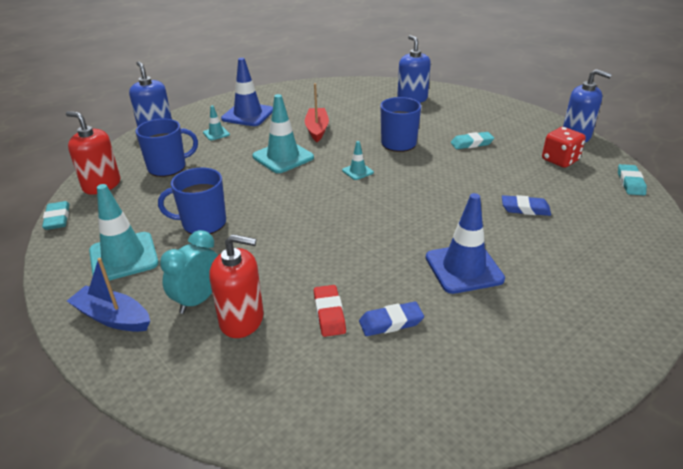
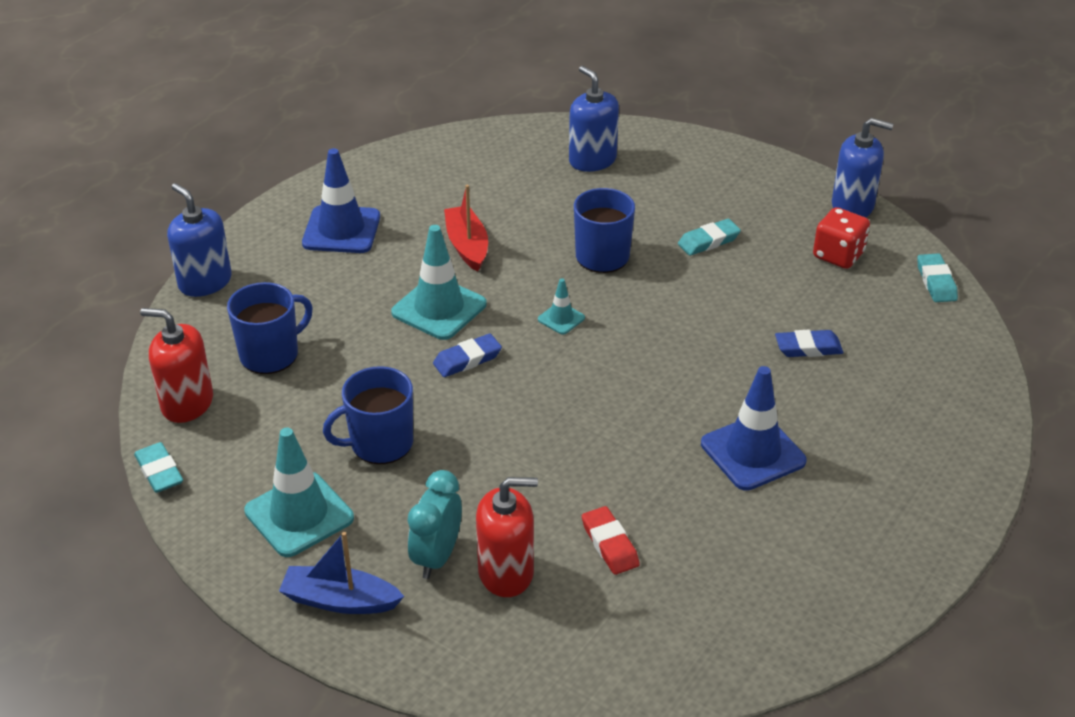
camera: 15 degrees left, 5 degrees up
turquoise traffic cone [203,105,230,140] -> none
blue eraser [359,302,424,336] -> blue eraser moved to [433,334,502,377]

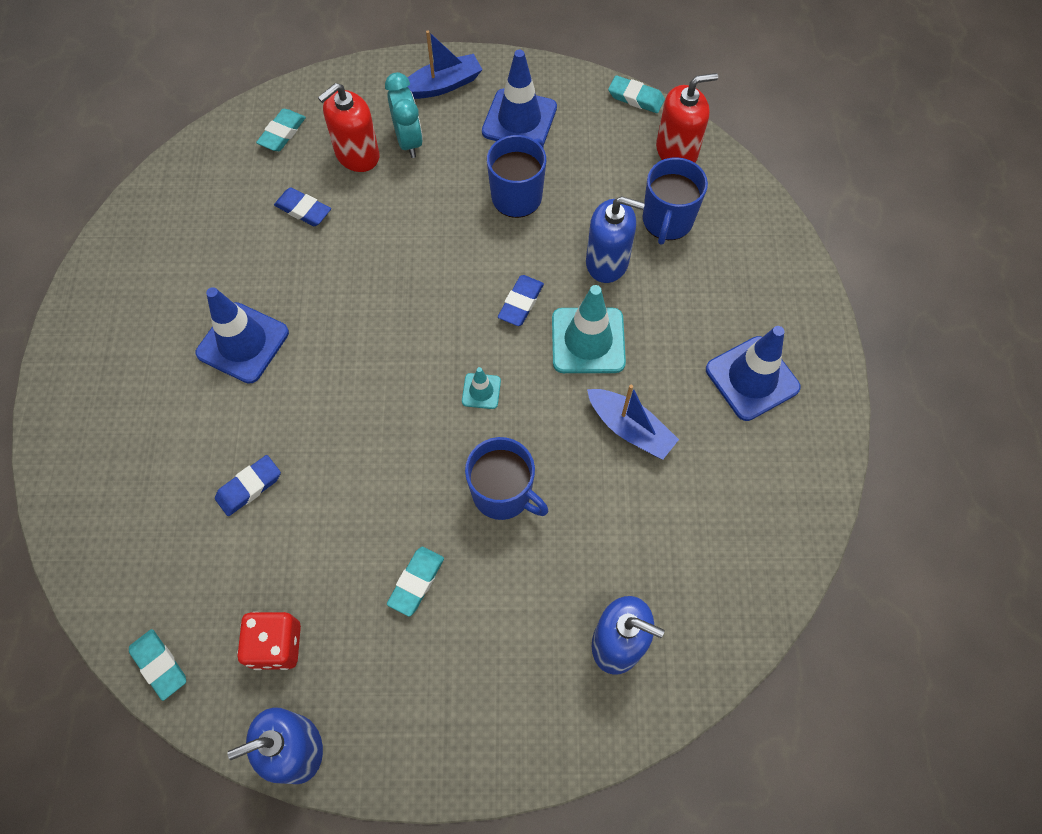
camera: 145 degrees right, 25 degrees up
blue soap dispenser [167,183,232,297] -> blue soap dispenser moved to [586,196,645,283]
turquoise traffic cone [244,428,354,557] -> blue traffic cone [482,50,557,145]
red boat [444,185,488,272] -> blue boat [587,385,679,460]
red eraser [582,506,640,575] -> blue eraser [274,187,331,226]
none -> turquoise eraser [256,109,306,151]

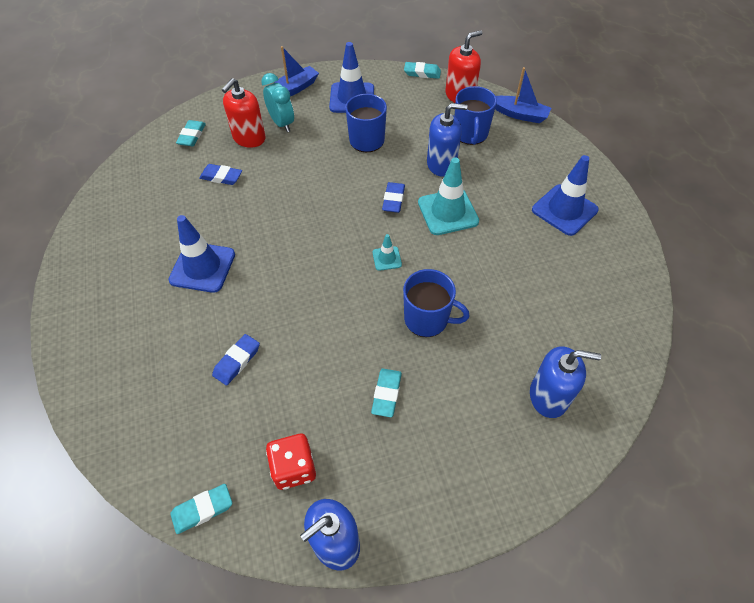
camera: 15 degrees left, 10 degrees down
turquoise eraser [129,629,186,701] -> turquoise eraser turned 60 degrees counterclockwise [170,484,232,534]
blue boat [587,385,679,460] -> blue boat moved to [495,67,551,123]

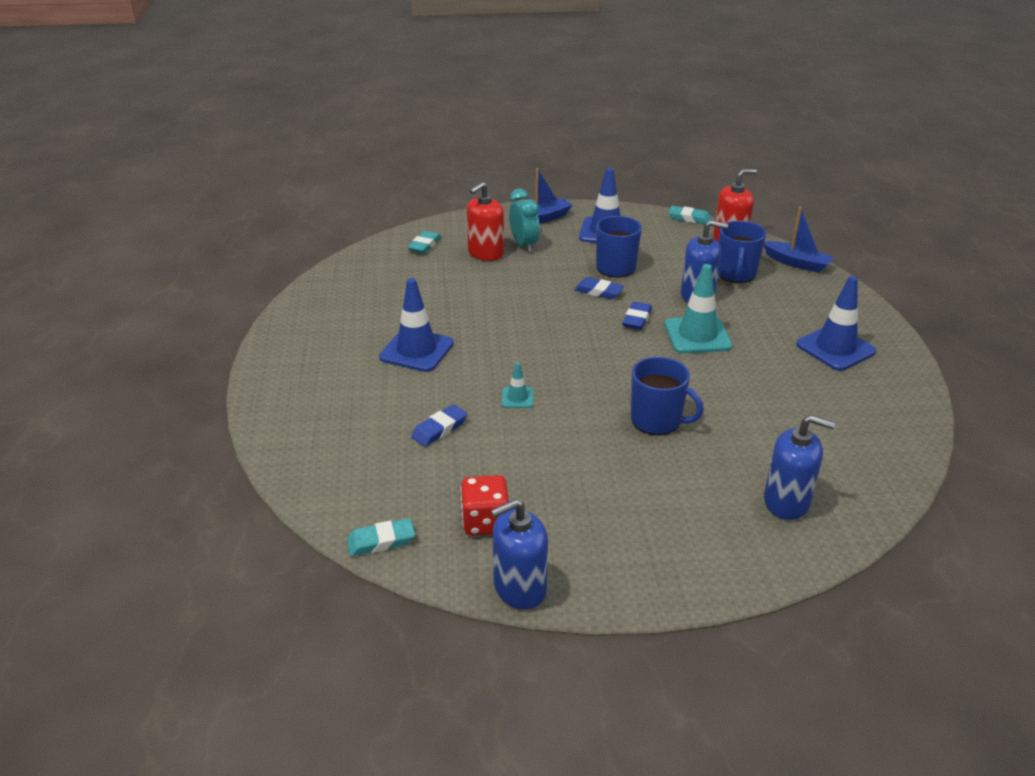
camera: 10 degrees right, 20 degrees down
blue eraser [199,164,242,185] -> blue eraser moved to [574,277,624,299]
turquoise eraser [371,369,402,417] -> none
turquoise traffic cone [373,234,402,271] -> turquoise traffic cone moved to [502,362,533,408]

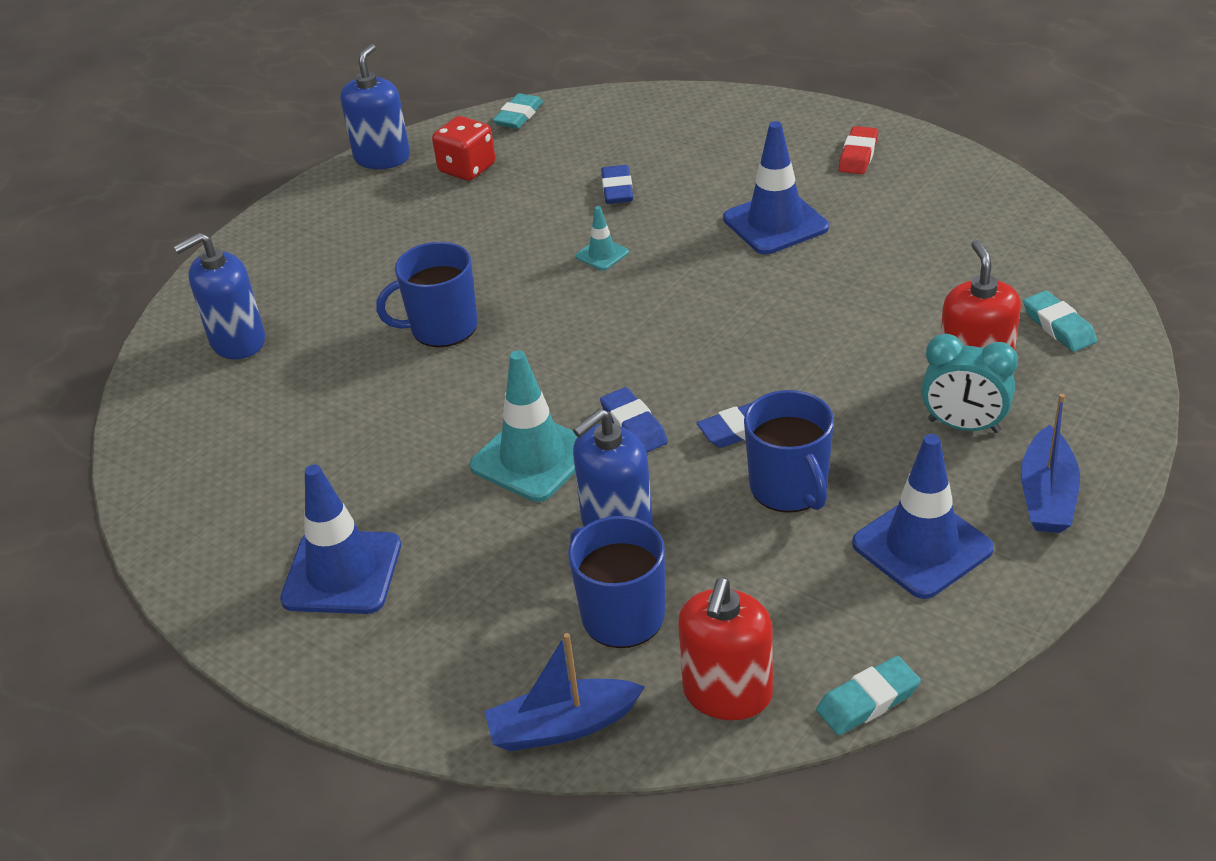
camera: 135 degrees right, 5 degrees up
none -> red eraser [839,126,878,174]

